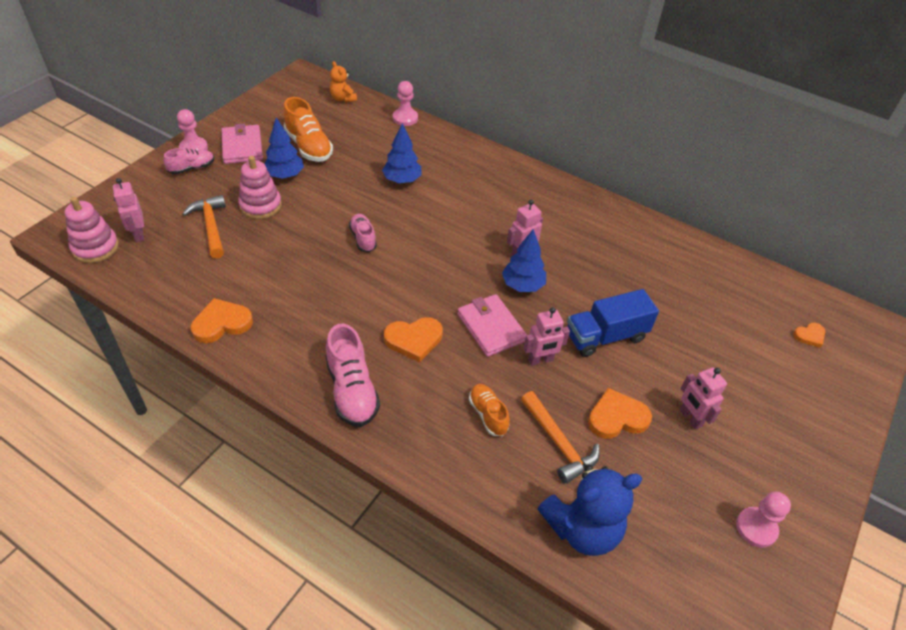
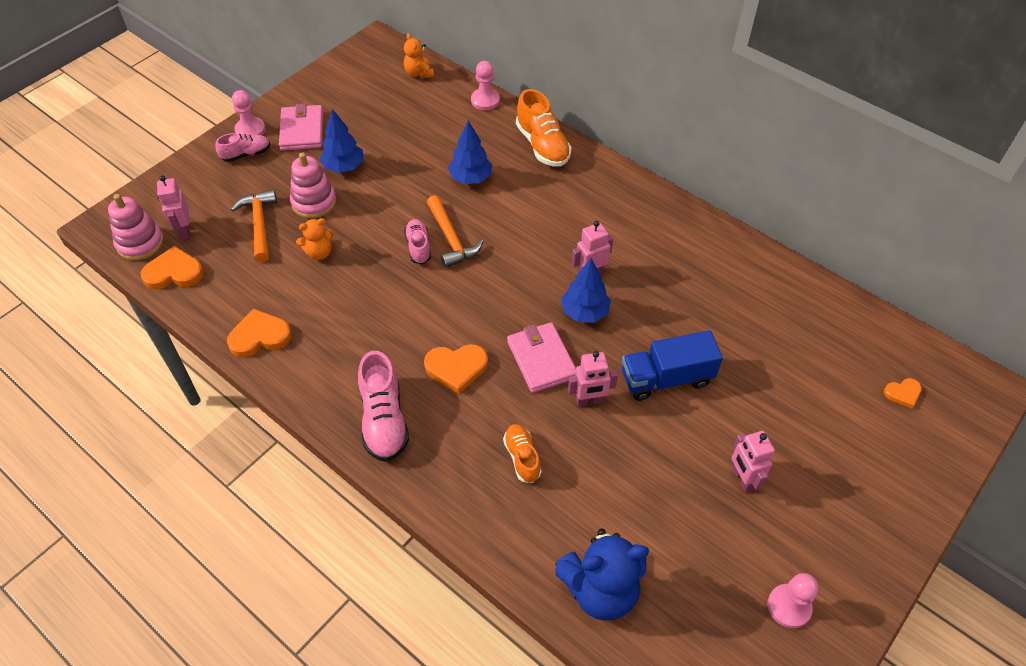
camera: 10 degrees right, 5 degrees up
orange shoe [283,97,333,162] -> orange shoe moved to [516,89,572,167]
orange hammer [521,391,600,484] -> orange hammer moved to [427,195,483,268]
orange heart [588,388,652,439] -> orange heart moved to [141,246,204,289]
none -> orange teddy bear [296,218,334,260]

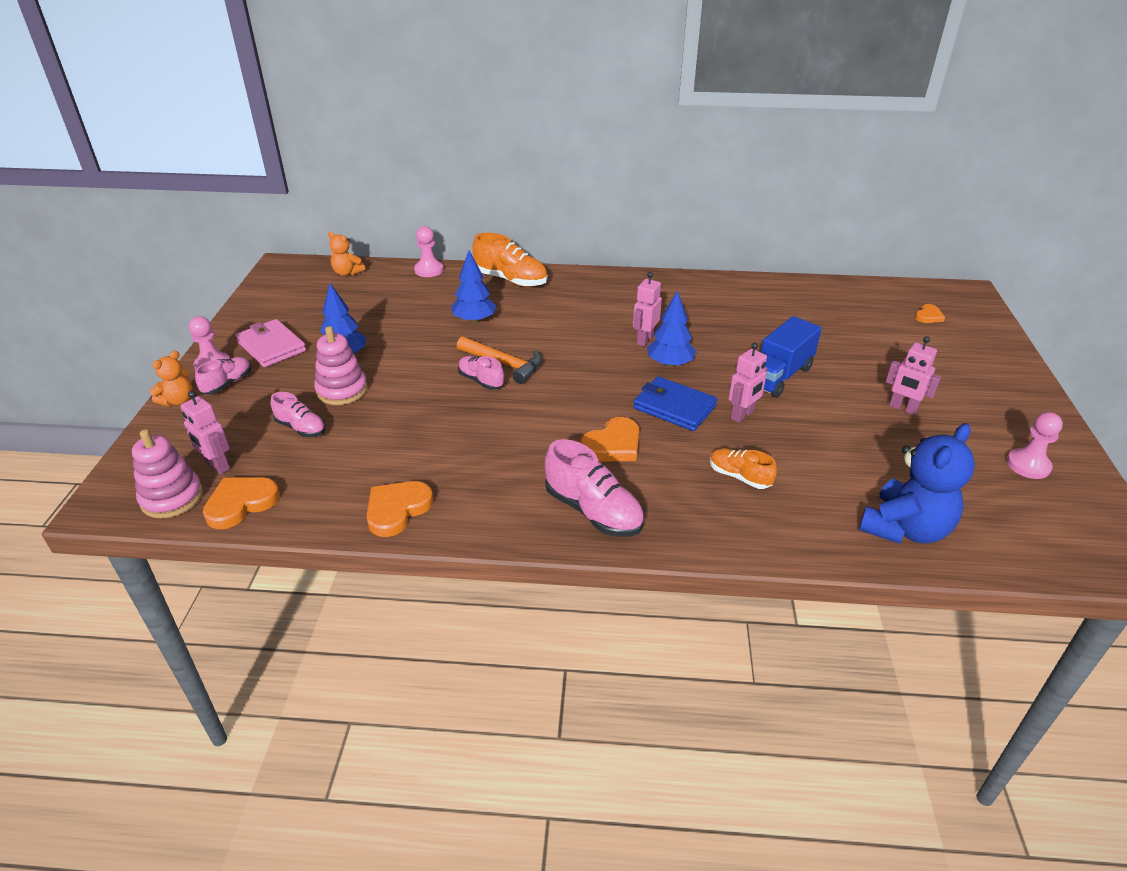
camera: 35 degrees left, 15 degrees down
orange hammer [231,189,277,262] -> pink shoe [271,392,326,437]
orange teddy bear [296,218,334,260] -> orange teddy bear moved to [150,350,193,406]
pink wallet [507,322,576,393] -> blue wallet [633,376,717,431]

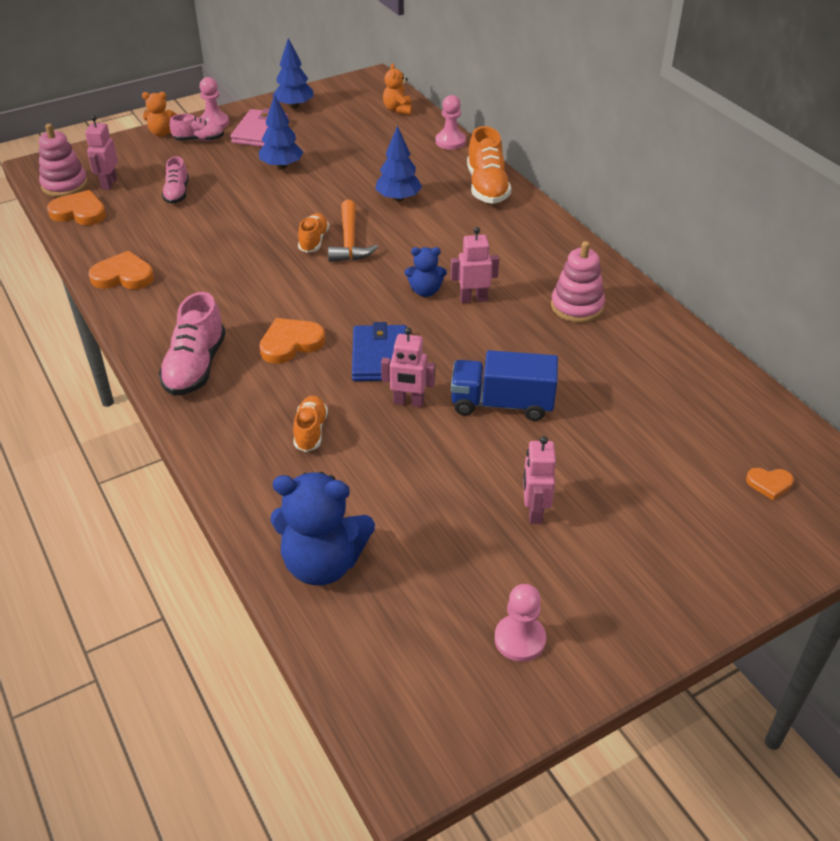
camera: 55 degrees right, 5 degrees up
pink stacking toy [314,326,368,405] -> pink stacking toy moved to [551,241,605,323]
pink shoe [458,356,504,390] -> orange shoe [298,213,329,253]
orange heart [580,417,639,461] -> orange heart turned 135 degrees clockwise [259,318,325,364]
blue tree [647,290,696,367] -> blue tree moved to [272,38,314,109]
none -> blue teddy bear [405,247,447,297]

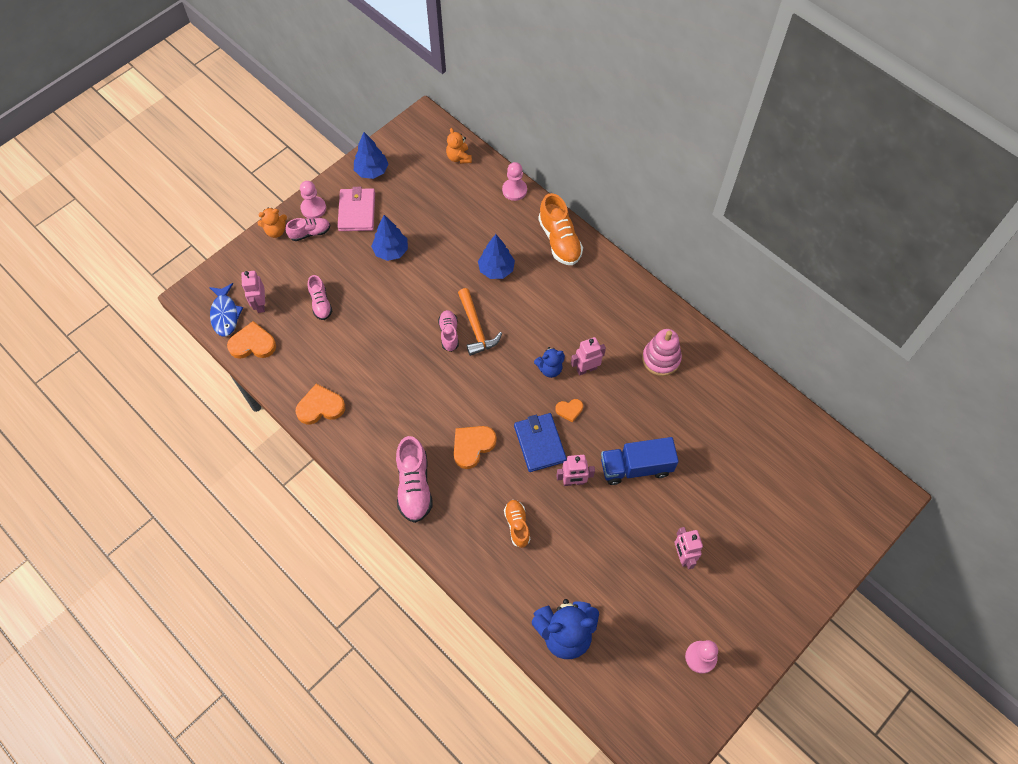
camera: 15 degrees left, 20 degrees up
pink stacking toy [39,124,88,197] -> blue fish [209,283,243,337]
orange shoe [298,213,329,253] -> pink shoe [438,310,459,352]
orange heart [746,468,794,500] -> orange heart moved to [555,399,583,423]

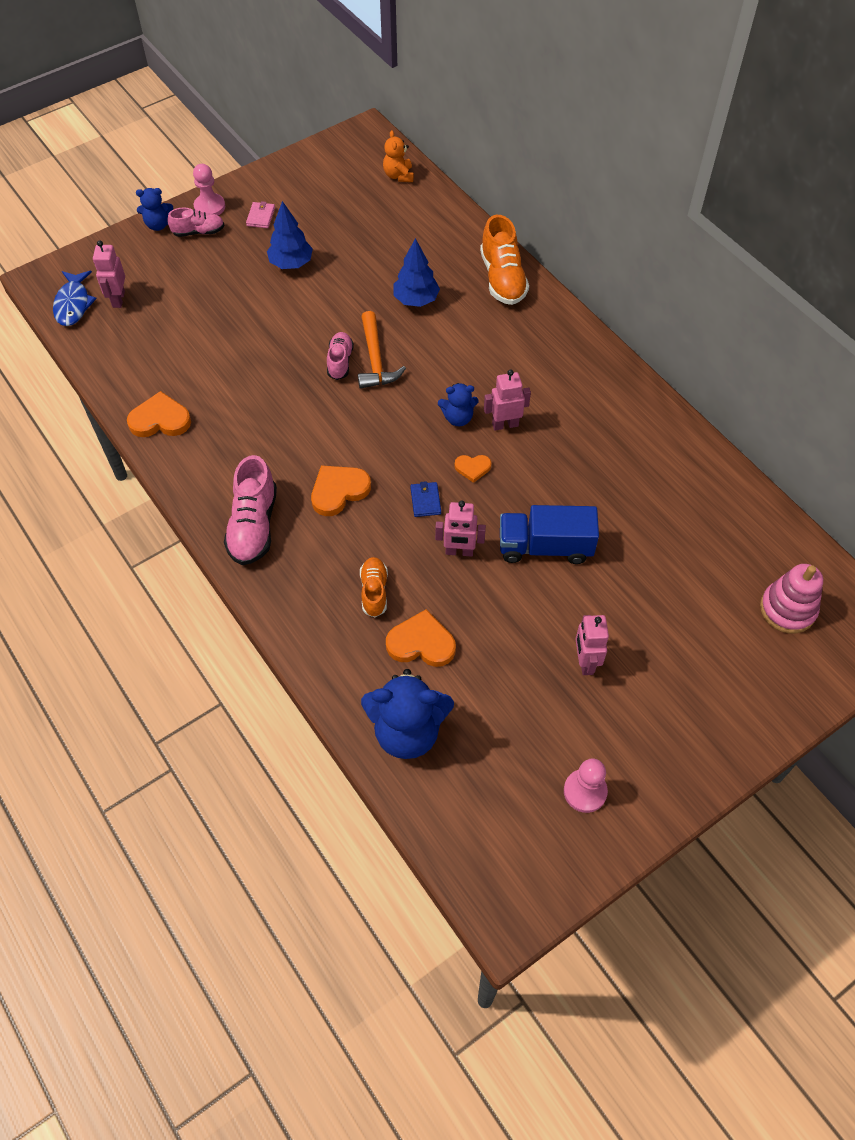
camera: 10 degrees right, 5 degrees down
orange heart [227,321,276,359] -> orange heart moved to [386,609,456,667]
orange teddy bear [258,208,287,238] -> blue teddy bear [136,188,173,231]
pink shoe [308,275,332,320] -> none
pink wallet [338,187,375,231] -> pink wallet [246,201,275,228], size x0.53
blue tree [354,132,388,179] -> none
pink pawn [502,162,527,201] -> none
blue wallet [514,413,567,472] -> blue wallet [410,481,441,517], size x0.53
pink stacking toy [642,329,682,376] -> pink stacking toy moved to [760,564,823,633]

